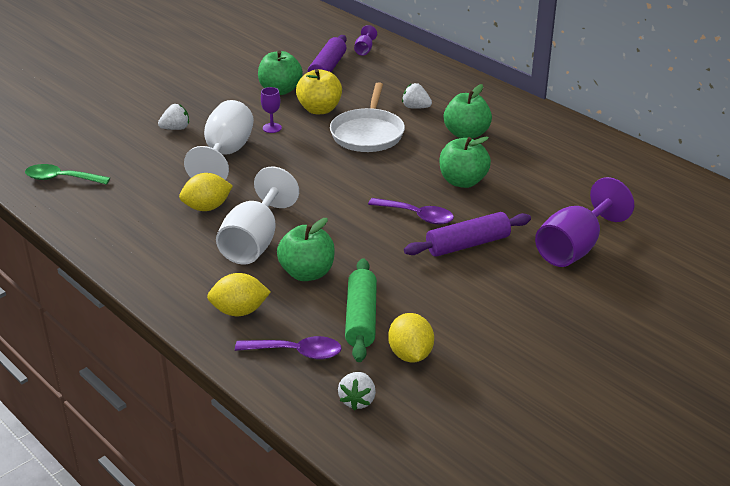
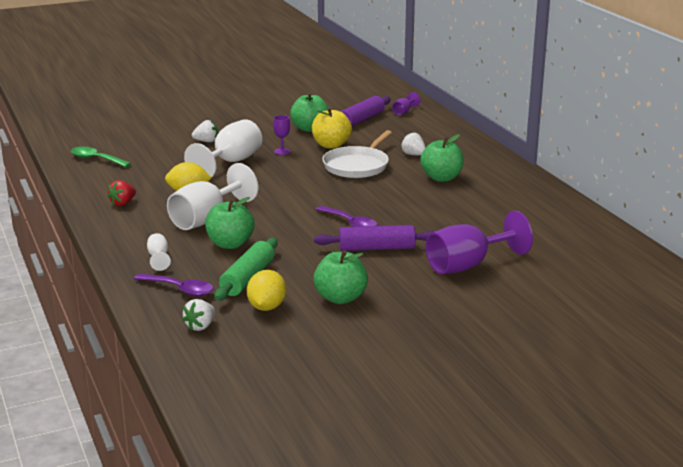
camera: 20 degrees right, 10 degrees down
yellow lemon [207,273,271,316] -> white goblet [147,233,171,271]
green apple [439,136,491,188] -> green apple moved to [313,250,368,304]
none -> red strawberry [107,180,136,206]

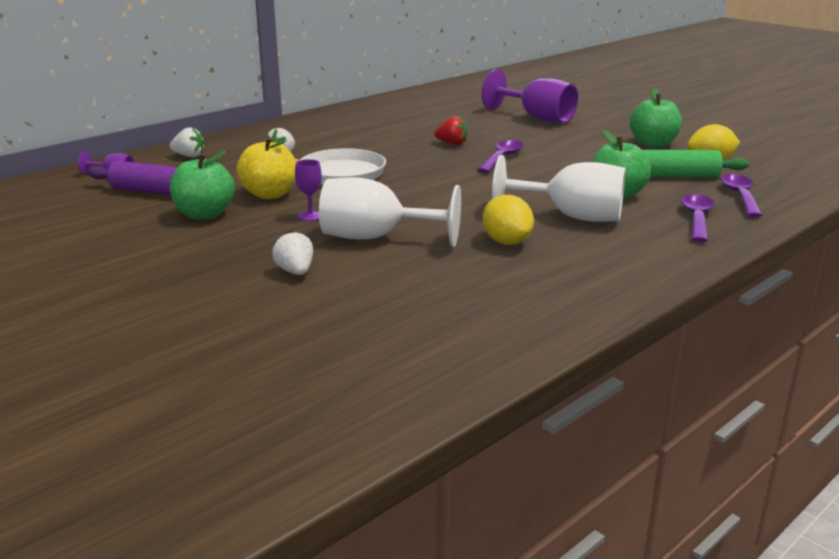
camera: 110 degrees left, 0 degrees up
green spoon [71,147,131,167] -> none
red strawberry [107,180,136,206] -> red strawberry moved to [434,116,467,145]
white goblet [147,233,171,271] -> purple spoon [681,194,714,242]
white strawberry [182,299,215,331] -> white strawberry moved to [170,127,205,157]
purple rolling pin [314,225,435,251] -> none
green apple [420,134,464,182] -> none

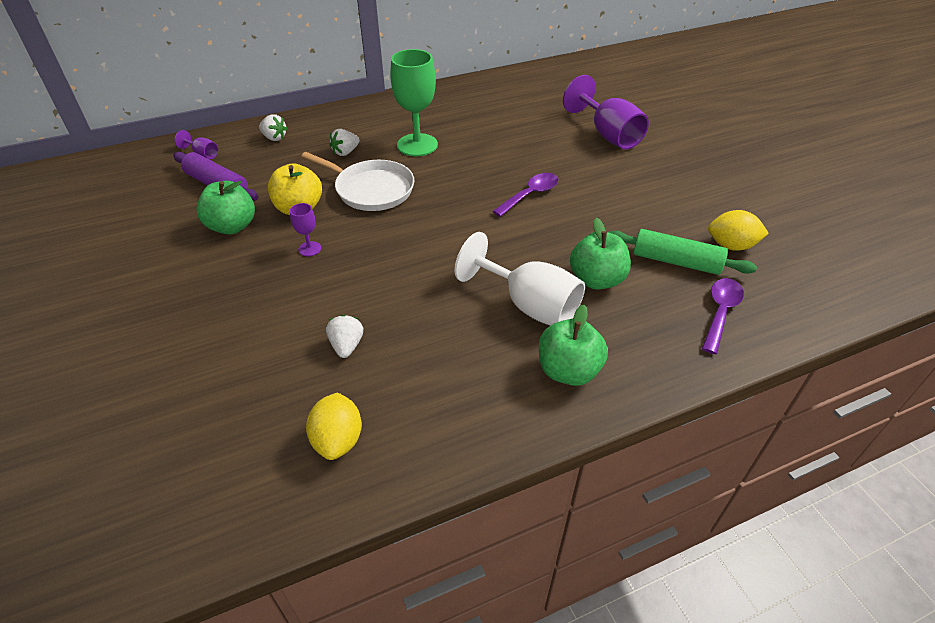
camera: 20 degrees right, 20 degrees up
white strawberry [272,230,313,275] -> white strawberry moved to [326,315,363,358]
white goblet [319,177,461,247] -> none
red strawberry [434,116,467,145] -> none
yellow lemon [483,195,534,245] -> yellow lemon moved to [306,392,362,460]
green apple [630,88,682,147] -> green apple moved to [539,304,608,386]
purple spoon [681,194,714,242] -> none
none -> green goblet [390,49,438,156]

